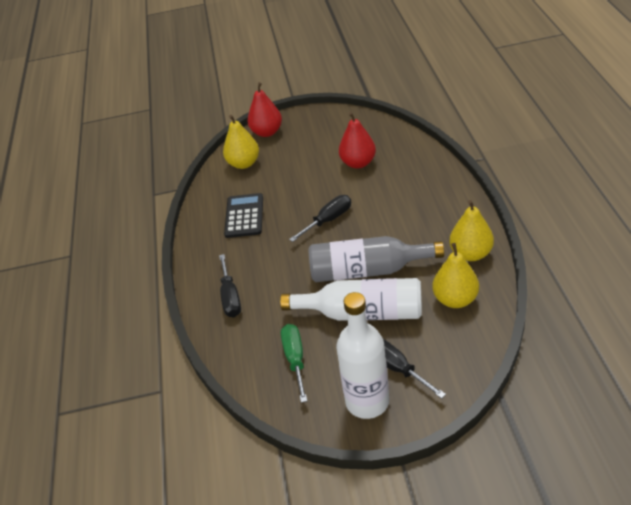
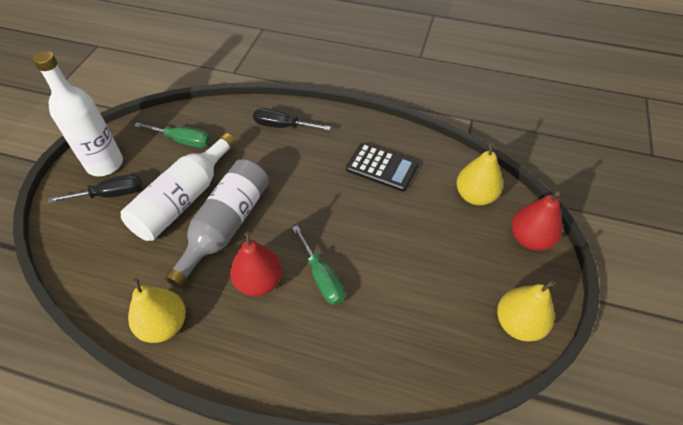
camera: 110 degrees right, 10 degrees up
black screwdriver [289,195,351,242] -> none
red pear [339,112,376,169] -> red pear moved to [230,231,282,296]
yellow pear [432,243,479,308] -> yellow pear moved to [497,280,555,342]
none -> green screwdriver [292,225,345,305]

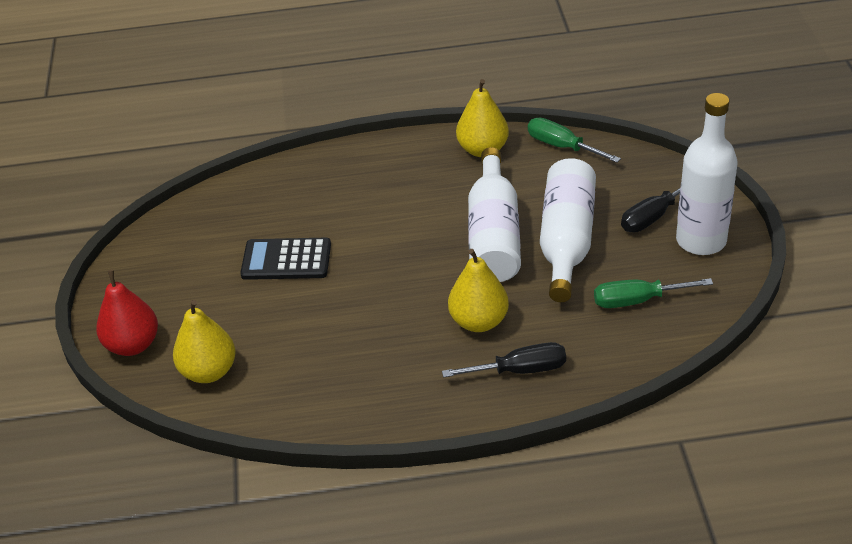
camera: 160 degrees right, 10 degrees down
grey bottle [165,159,269,288] -> white bottle [468,147,521,282]
red pear [230,231,282,296] -> none
green screwdriver [292,225,345,305] -> green screwdriver moved to [528,118,621,163]
black calculator [346,143,419,192] -> black calculator moved to [240,238,331,280]
yellow pear [497,280,555,342] -> yellow pear moved to [448,249,509,332]

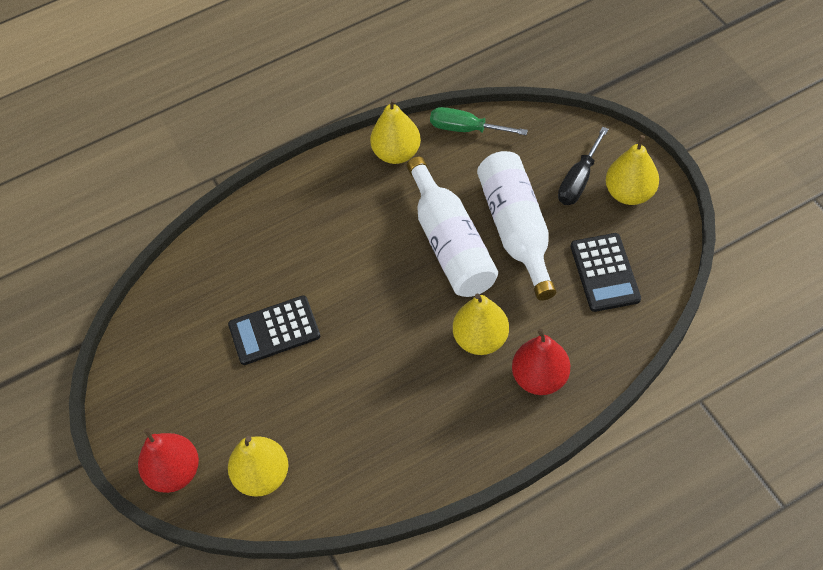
camera: 20 degrees left, 15 degrees up
black screwdriver [442,342,566,378] -> red pear [512,329,570,395]
green screwdriver [594,278,713,308] -> black calculator [571,233,641,312]
white bottle [676,93,738,255] -> yellow pear [606,135,659,205]

